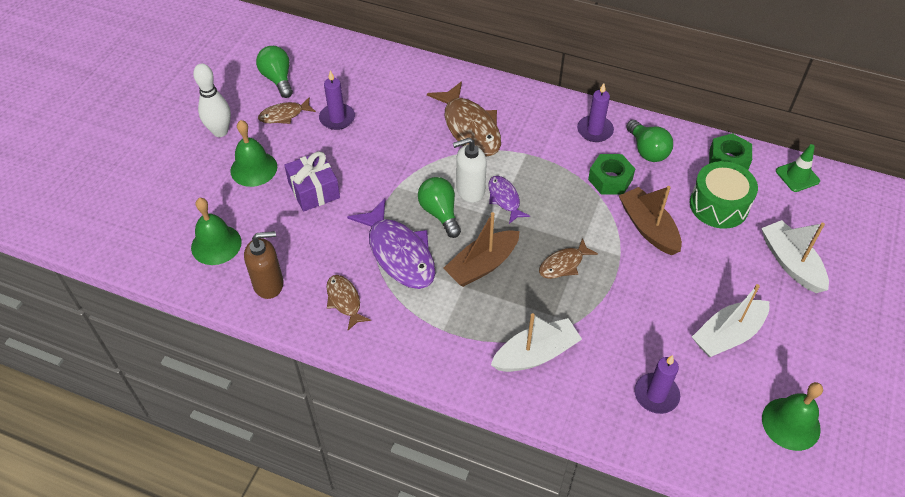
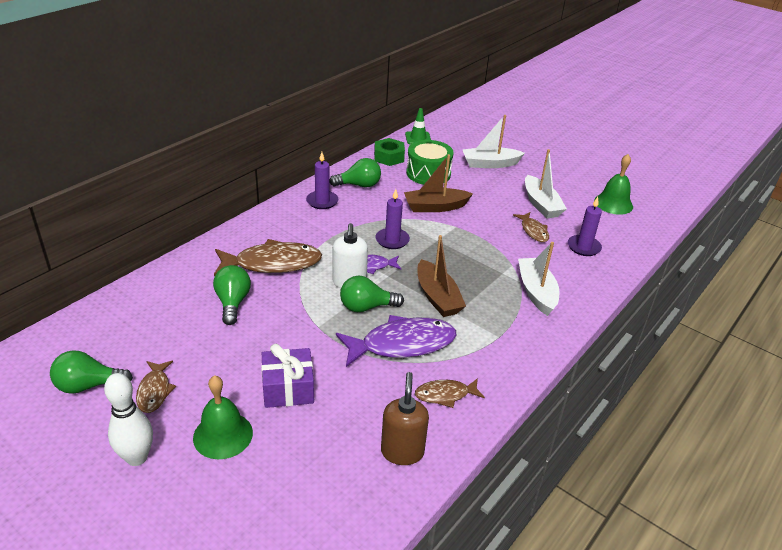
camera: 75 degrees left, 15 degrees down
green bell [191,198,242,265] -> none
purple candle [319,71,355,130] -> purple candle moved to [376,189,410,249]
brown fish [539,238,598,279] -> brown fish moved to [513,212,549,242]
green nut [588,154,635,195] -> none
none -> green light bulb [213,265,251,325]

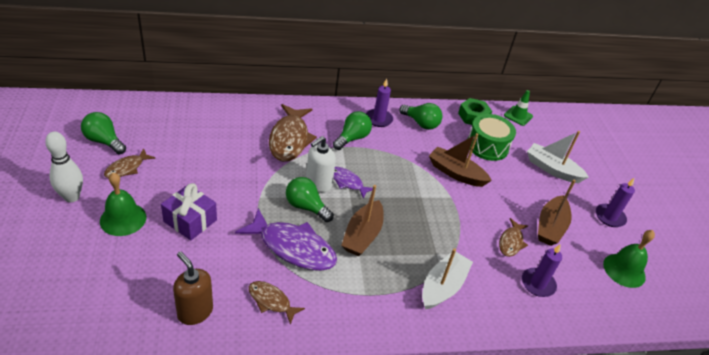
camera: 40 degrees right, 5 degrees up
green light bulb [213,265,251,325] -> green light bulb moved to [333,111,372,150]
brown fish [214,239,322,276] -> brown fish turned 60 degrees clockwise [269,104,317,162]
purple candle [376,189,410,249] -> purple candle moved to [596,178,635,227]
brown soap dispenser [381,372,429,465] -> brown soap dispenser turned 90 degrees counterclockwise [173,251,213,325]
white boat [525,149,567,219] -> brown boat [538,180,576,246]

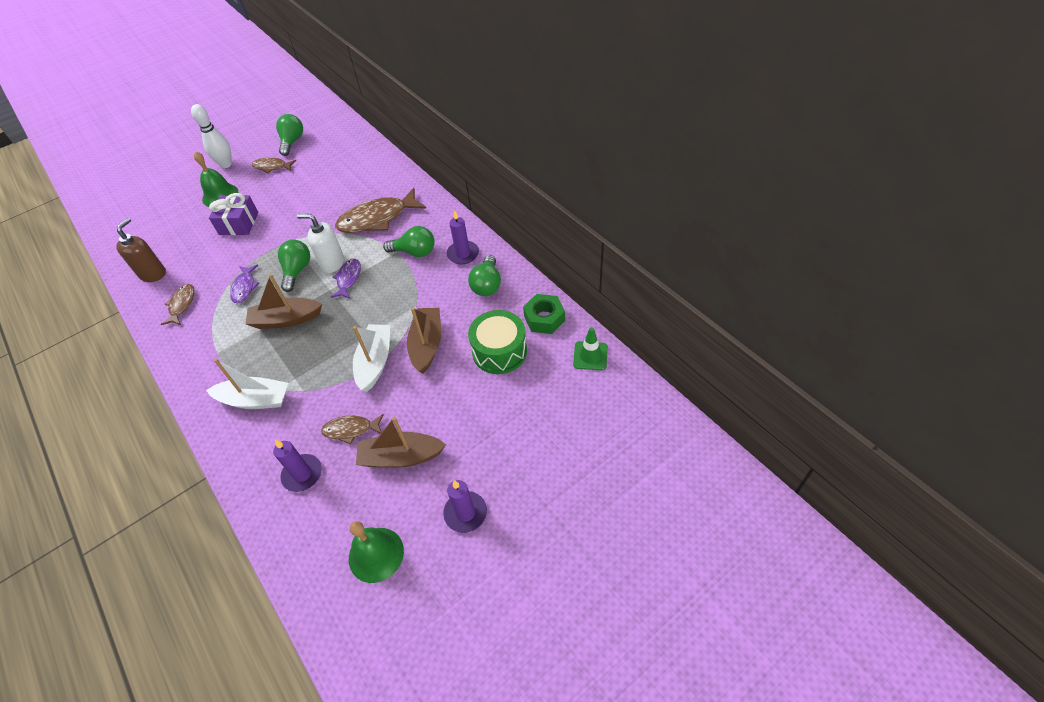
camera: 70 degrees right, 10 degrees up
purple fish [235,208,337,271] -> purple fish [230,265,259,303], size x0.54
white boat [527,131,589,183] -> white boat moved to [353,324,391,392]

